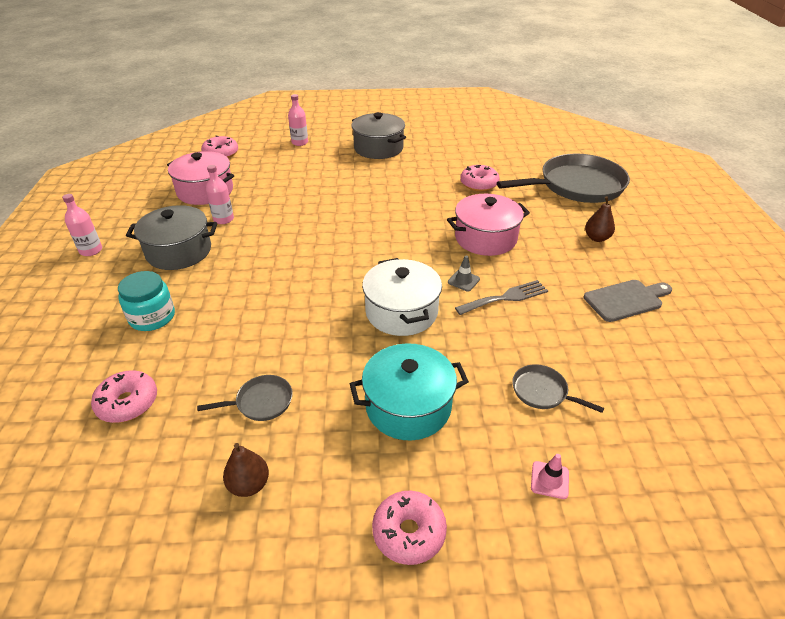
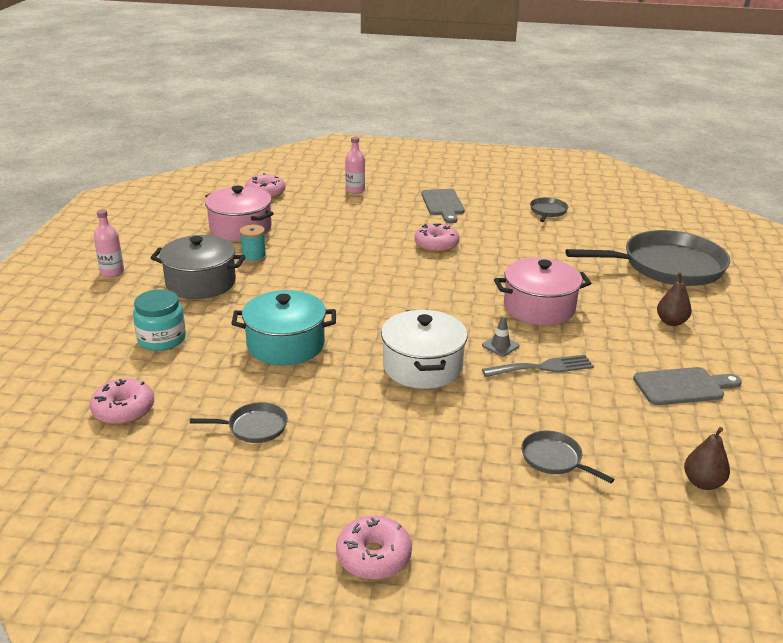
camera: 10 degrees right, 10 degrees down
pink bottle [206,165,234,224] -> turquoise spool [240,225,266,263]
brown pear [223,443,269,497] -> brown pear moved to [684,427,730,490]
turquoise pot [350,343,469,440] -> turquoise pot moved to [231,290,336,365]
grey pot [352,112,406,159] -> grey cutting board [421,189,465,223]
pink donut [460,165,500,191] -> pink donut moved to [414,223,459,252]
pink traffic cone [531,454,569,499] -> none
none -> grey pan [530,197,568,222]

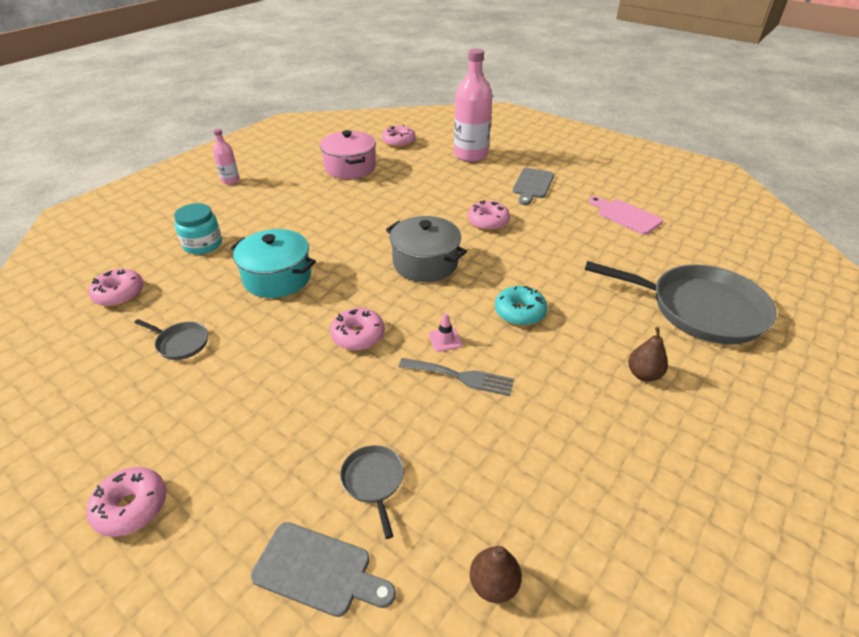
camera: 30 degrees right, 10 degrees up
grey pot [151,235,246,299] -> grey pot moved to [386,216,467,282]
turquoise spool [240,225,266,263] -> none
pink bottle [345,137,365,194] -> pink bottle [454,48,493,162], size x2.03
white pot [381,309,468,389] -> pink donut [330,308,385,351]
grey traffic cone [482,316,519,357] -> pink traffic cone [428,313,462,352]
pink pot [494,258,591,325] -> turquoise donut [495,286,547,326]
grey pan [530,197,568,222] -> pink cutting board [589,196,663,235]
grey cutting board [633,367,742,405] -> grey cutting board moved to [251,522,396,617]

